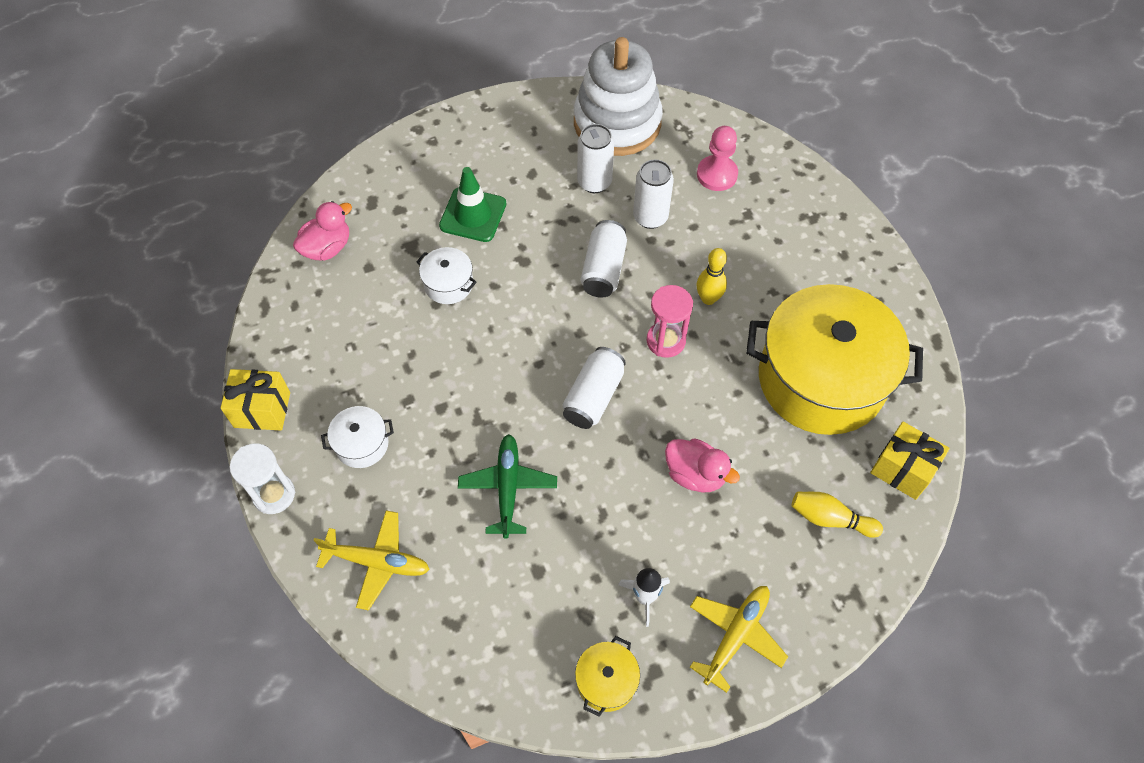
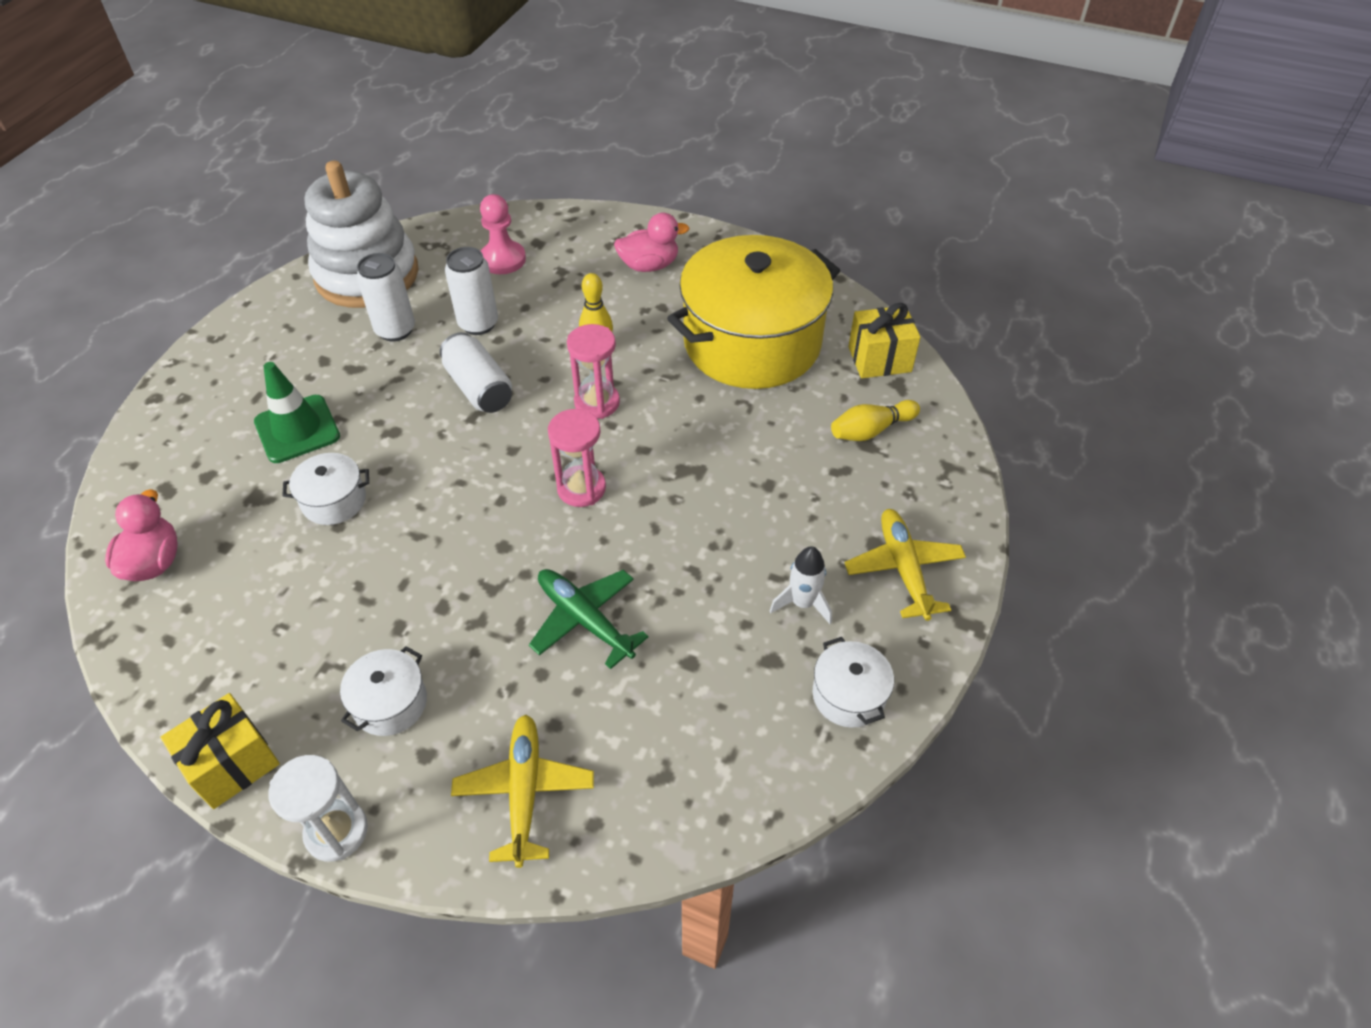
camera: 45 degrees left, 10 degrees down
yellow plane [313,510,430,611] -> yellow plane turned 60 degrees counterclockwise [451,714,594,868]
white can [562,347,626,429] -> pink hourglass [548,409,606,507]
yellow pot [575,636,640,716] -> white pot [812,637,894,728]
pink duck [665,438,740,493] -> pink duck moved to [614,212,690,272]

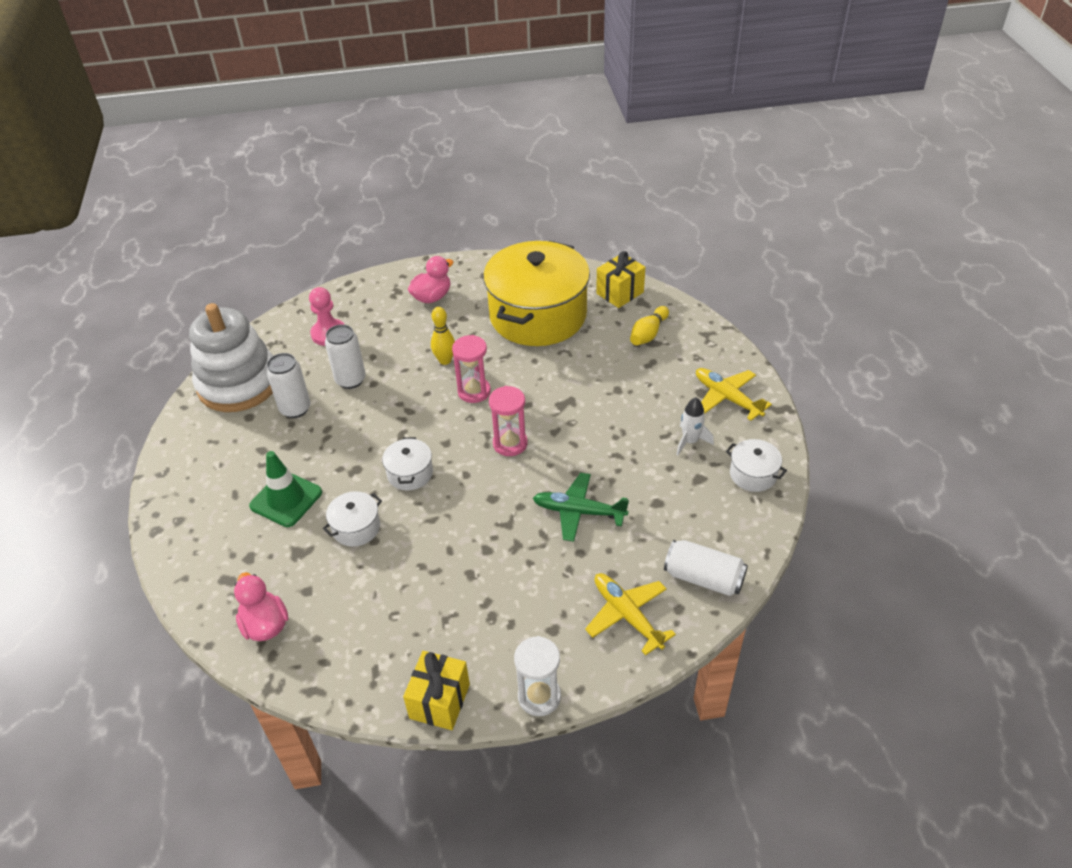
camera: 30 degrees left, 5 degrees down
white pot [340,646,427,736] -> white pot moved to [382,437,433,490]
white can [440,332,512,413] -> white can moved to [664,540,748,596]

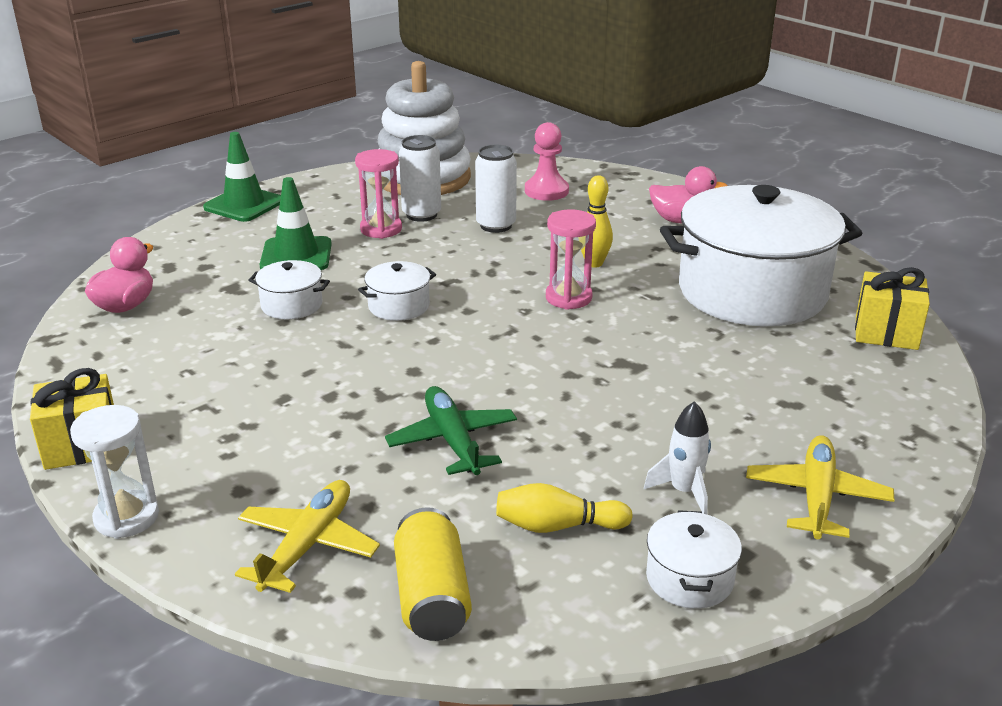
camera: 55 degrees right, 15 degrees down
yellow pot [483,241,590,346] -> white pot [660,185,862,326]
pink hourglass [489,386,528,456] -> pink hourglass moved to [355,149,402,239]
yellow bowling pin [630,306,669,345] -> yellow bowling pin moved to [496,483,633,533]
white can [664,540,748,596] -> yellow can [394,507,472,641]
none -> green traffic cone [203,132,281,222]

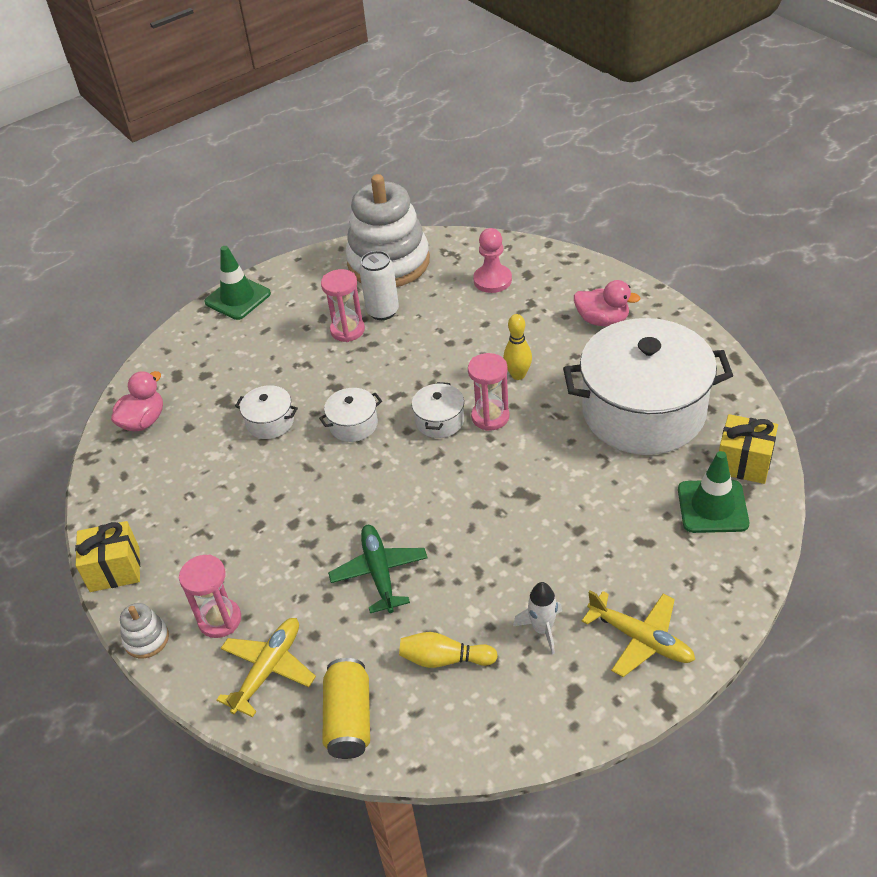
camera: 10 degrees right, 15 degrees up
white hourglass [70,405,159,539] -> white stacking toy [120,603,169,658]
green traffic cone [259,177,332,270] -> green traffic cone moved to [678,451,749,533]
white can [475,145,517,233] -> none
white pot [646,510,742,609] -> white pot moved to [412,382,464,438]
yellow plane [746,435,894,539] -> yellow plane turned 105 degrees clockwise [582,591,695,677]
none -> pink hourglass [179,554,241,638]

